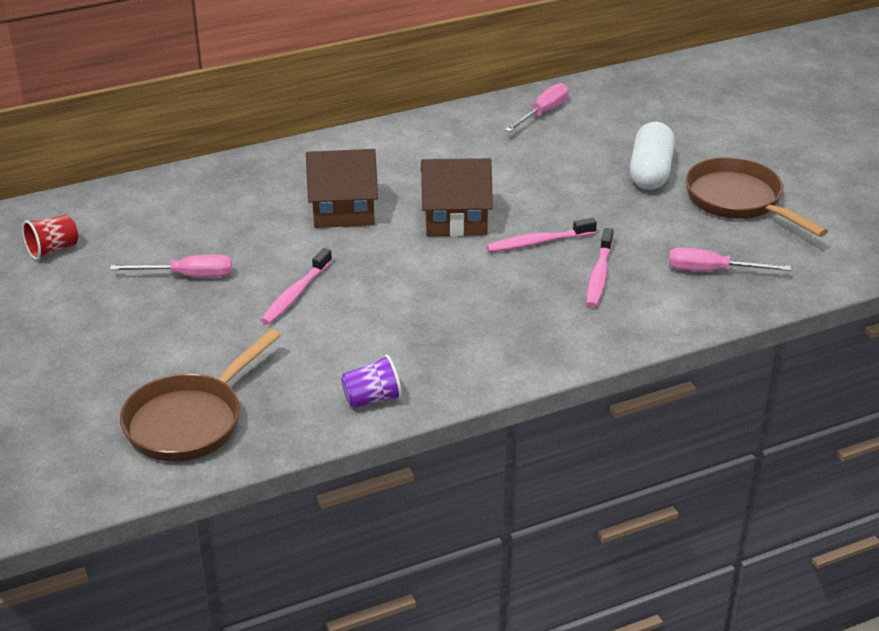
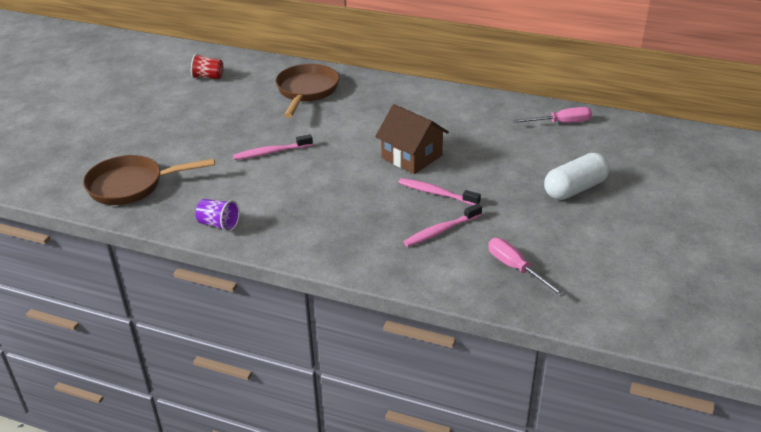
camera: 45 degrees right, 0 degrees up
pink screwdriver [110,254,232,277] -> none
brown house [306,149,378,228] -> none
brown pan [685,157,828,237] -> brown pan moved to [276,64,339,118]

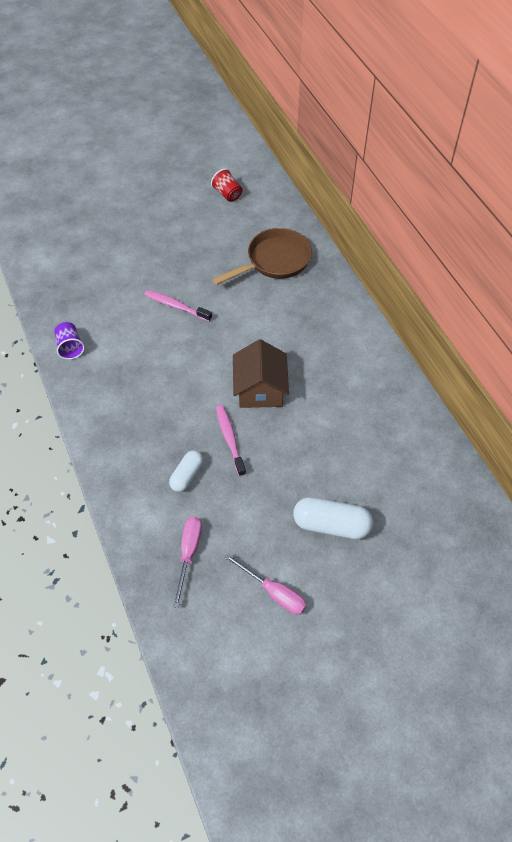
camera: 45 degrees right, 20 degrees up
brown pan [83,155,215,205] -> none
pink toothbrush [403,203,482,247] -> white capsule [169,450,204,492]
pink screwdriver [513,107,592,123] -> pink screwdriver moved to [224,553,307,615]

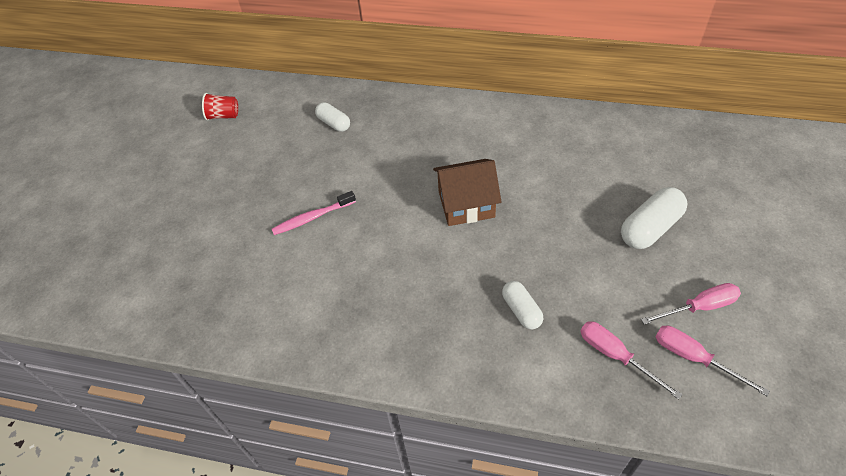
camera: 50 degrees left, 5 degrees down
purple cup [54,322,85,359] -> none
brown pan [212,228,312,285] -> white capsule [315,102,350,132]
pink toothbrush [216,405,246,477] -> none
brown house [233,339,289,408] -> brown house turned 45 degrees counterclockwise [433,159,501,226]
none -> pink screwdriver [655,325,770,396]

